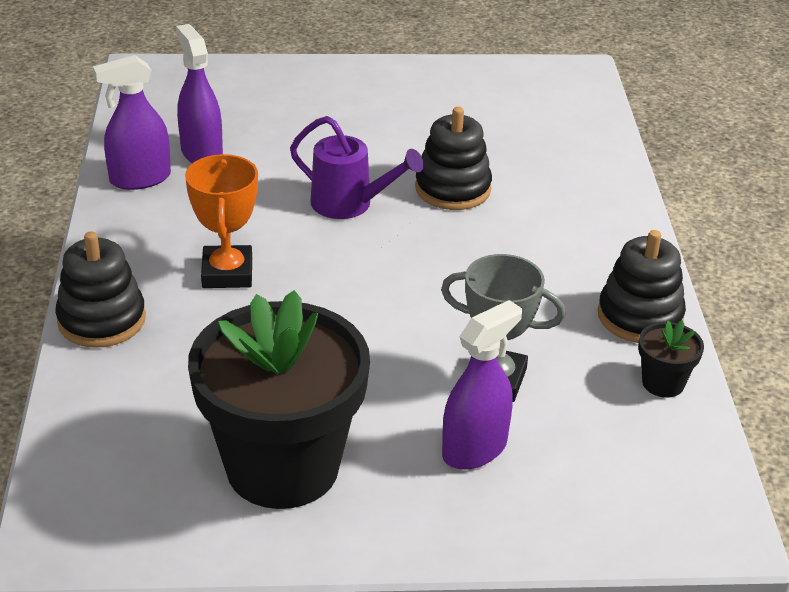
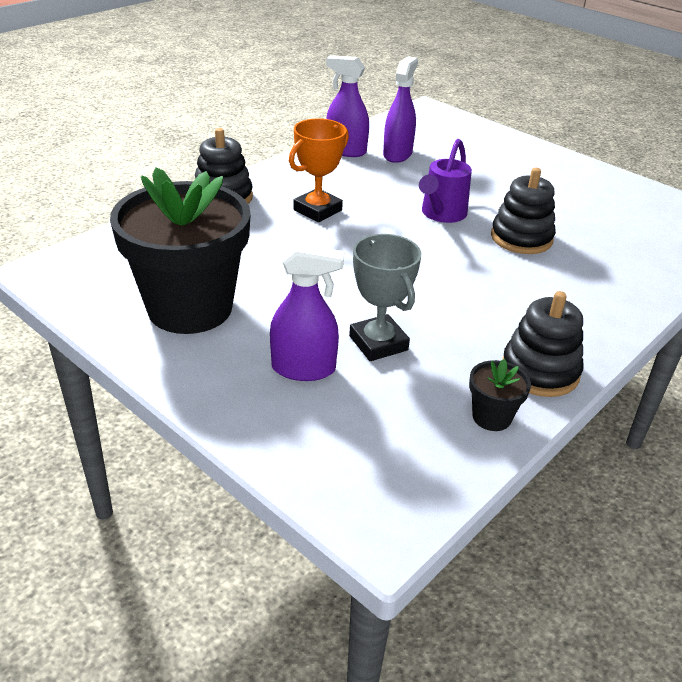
camera: 45 degrees right, 0 degrees up
purple watering can [290,116,423,219] -> purple watering can turned 45 degrees clockwise [419,139,472,223]

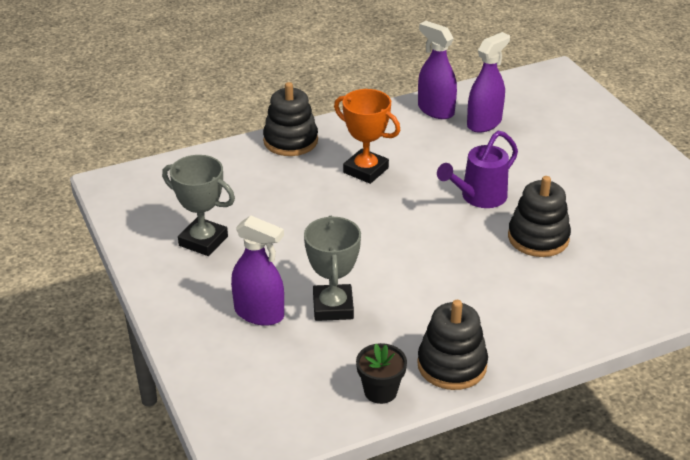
camera: 25 degrees right, 0 degrees up
black flower pot [110,167,251,334] -> grey trophy [162,155,235,256]
orange trophy [289,119,349,222] -> orange trophy turned 60 degrees clockwise [334,89,400,184]

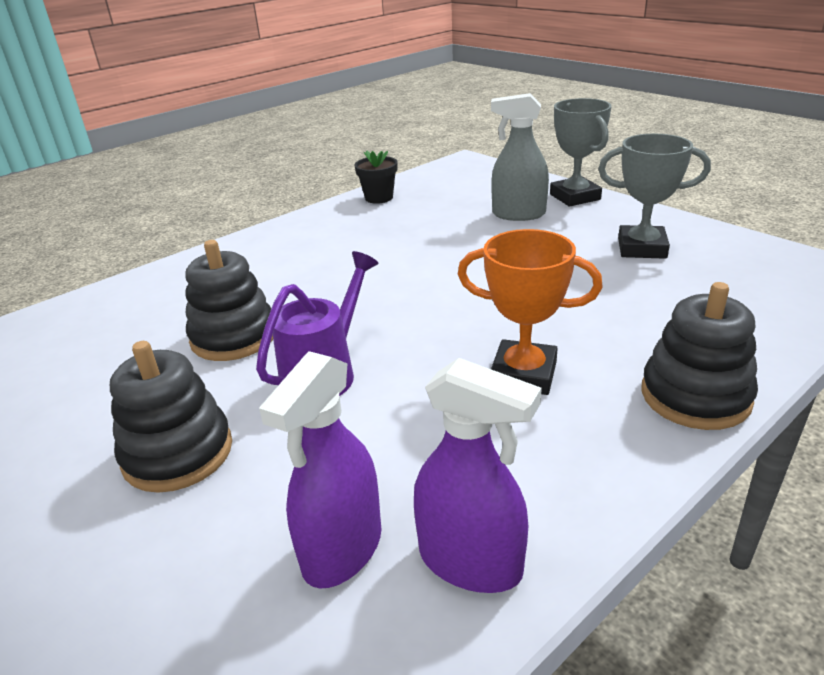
camera: 165 degrees right, 5 degrees down
purple spray bottle [231,216,284,326] -> grey spray bottle [491,93,549,221]
grey trophy [304,216,361,321] -> grey trophy moved to [550,98,611,207]
black stacking toy [417,300,488,390] -> black stacking toy moved to [110,341,232,493]

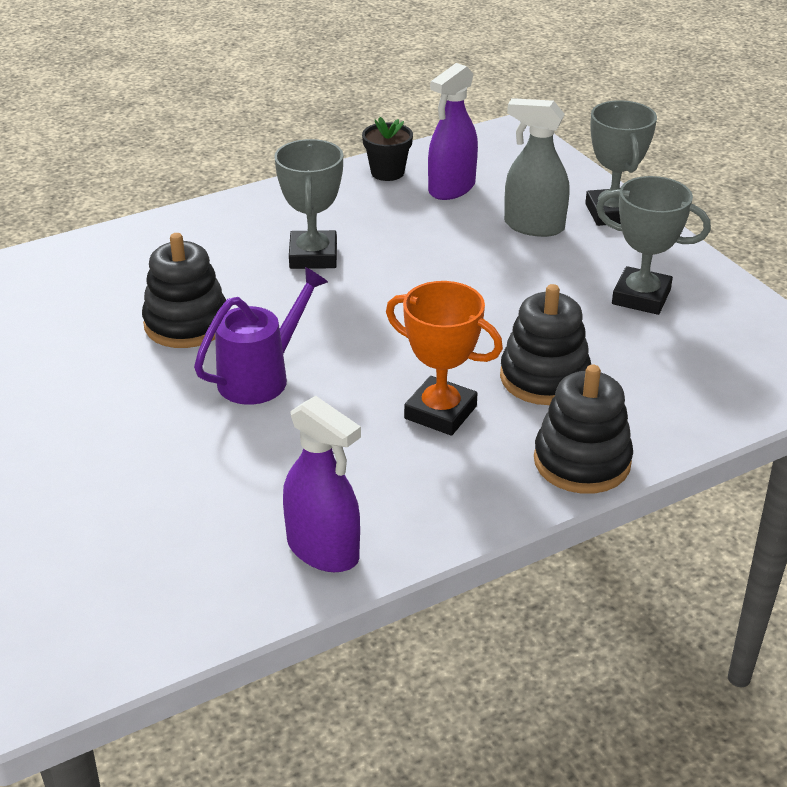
camera: 10 degrees right, 5 degrees up
black stacking toy [110,341,232,493] -> black stacking toy moved to [500,284,591,405]
purple spray bottle [259,351,382,588] -> purple spray bottle moved to [428,63,478,200]
none -> grey trophy [274,139,343,269]

